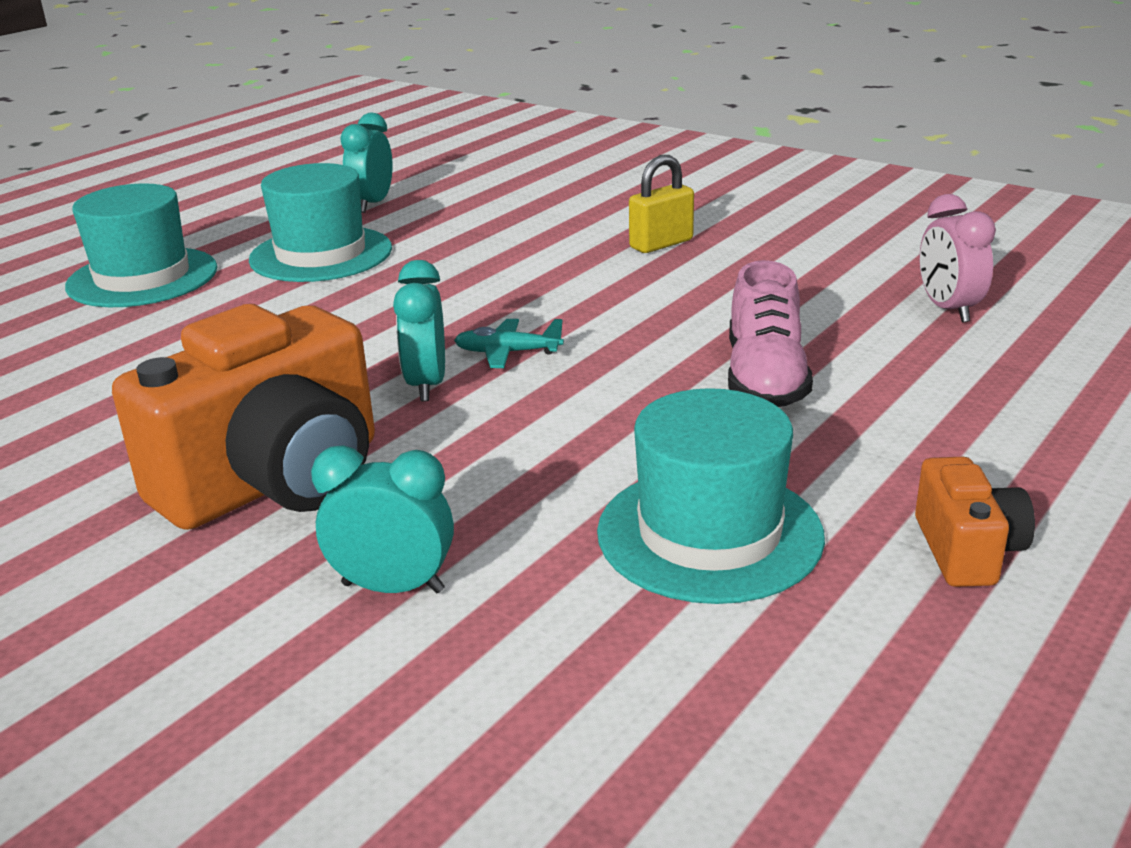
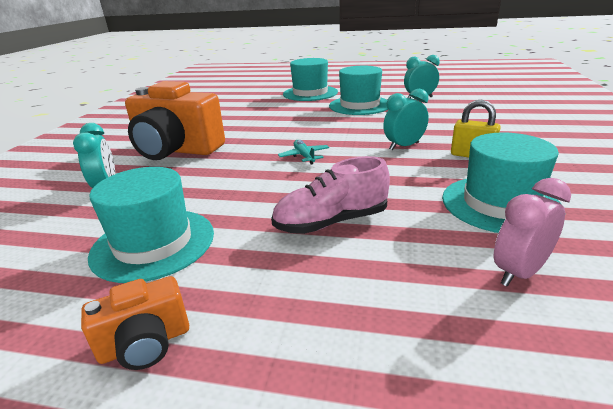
camera: 65 degrees right, 0 degrees up
turquoise clock [393,260,445,402] -> turquoise clock moved to [383,89,429,150]
none -> turquoise hat [442,133,561,233]

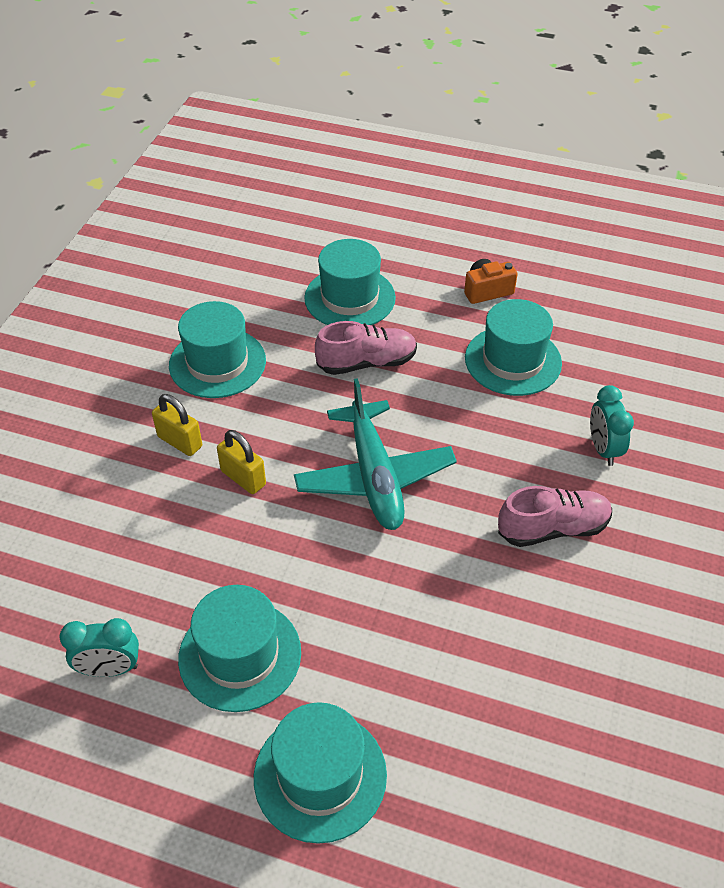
camera: 175 degrees left, 20 degrees up
orange camera [125,81,225,160] -> pink shoe [498,486,612,547]
turquoise plane [278,140,329,165] -> turquoise plane [294,378,457,530], size x2.41
turquoise clock [383,89,429,150] -> yellow padlock [217,430,266,494]
pink clock [494,178,571,287] -> none
none -> turquoise hat [304,239,396,325]

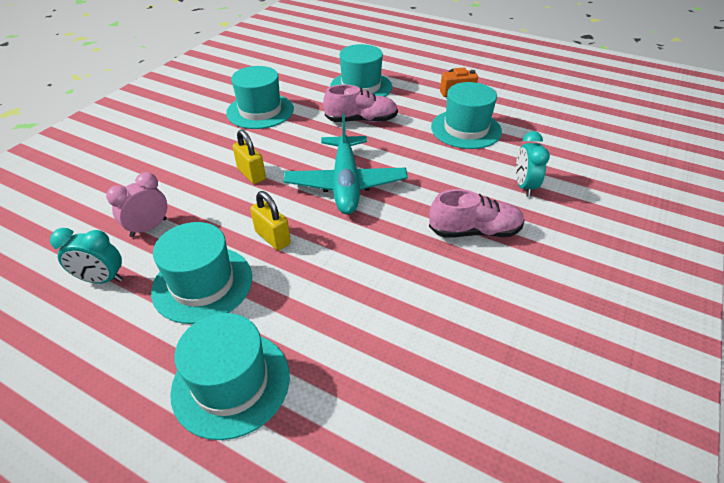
camera: 10 degrees right, 5 degrees down
yellow padlock [152,394,202,456] -> yellow padlock moved to [250,191,291,250]
none -> pink clock [106,172,167,237]

